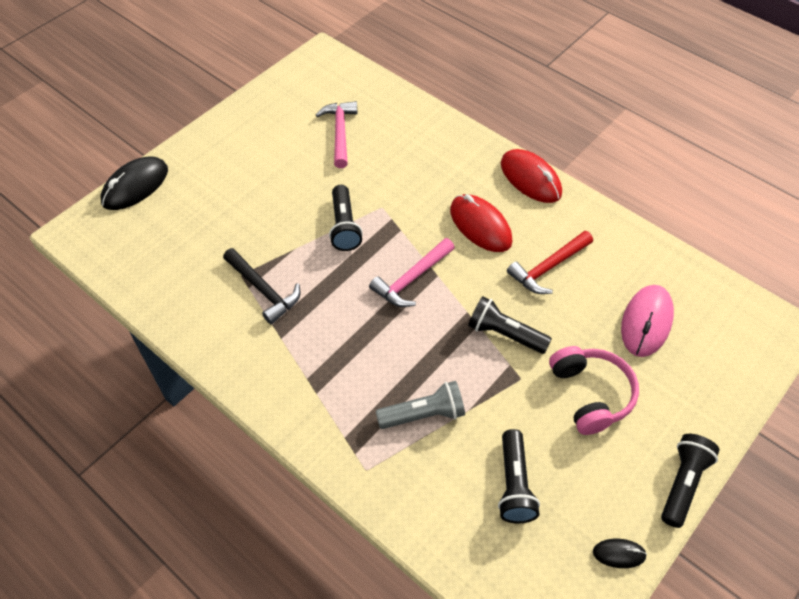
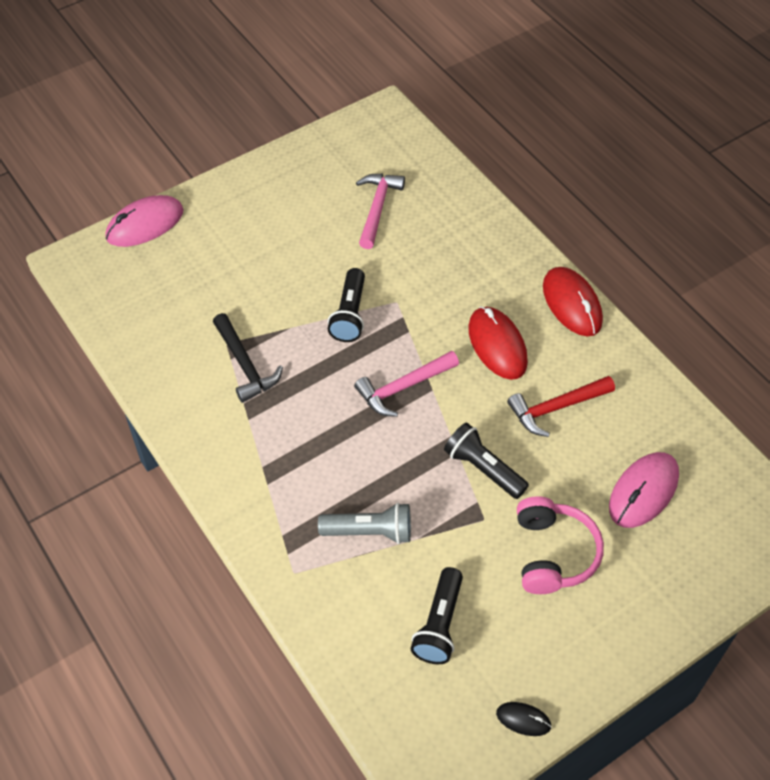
camera: 15 degrees right, 0 degrees up
black mouse [101,156,168,210] -> pink mouse [105,195,184,247]
black flashlight [661,434,720,528] -> none

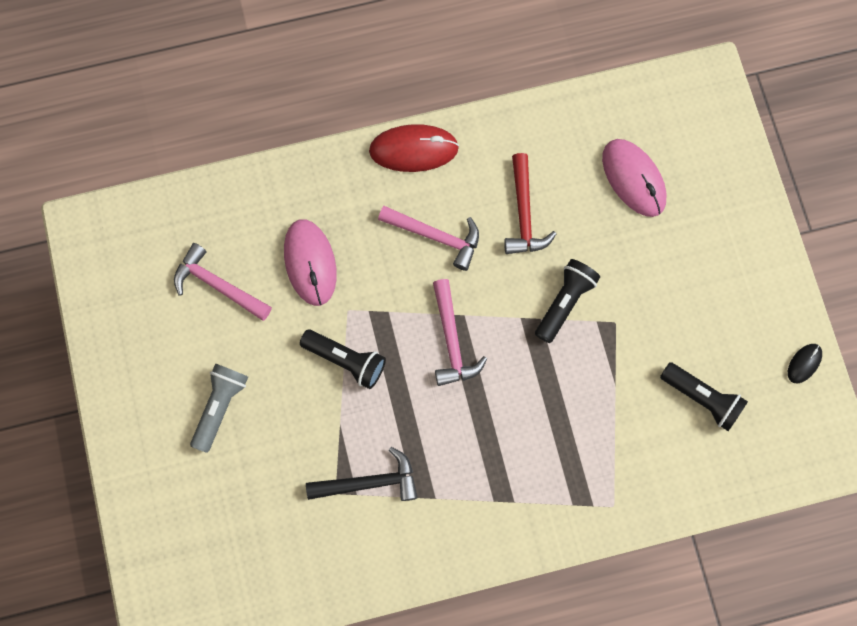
camera: 70 degrees left, 20 degrees up
pink mouse [105,195,184,247] -> pink mouse moved to [284,219,337,306]
grey flashlight [318,503,411,544] -> grey flashlight moved to [190,363,248,453]
black flashlight [444,422,529,499] -> black flashlight turned 150 degrees clockwise [535,259,600,343]
red mouse [468,306,528,380] -> pink hammer [378,206,479,271]
pink headphones [517,496,604,594] -> none

